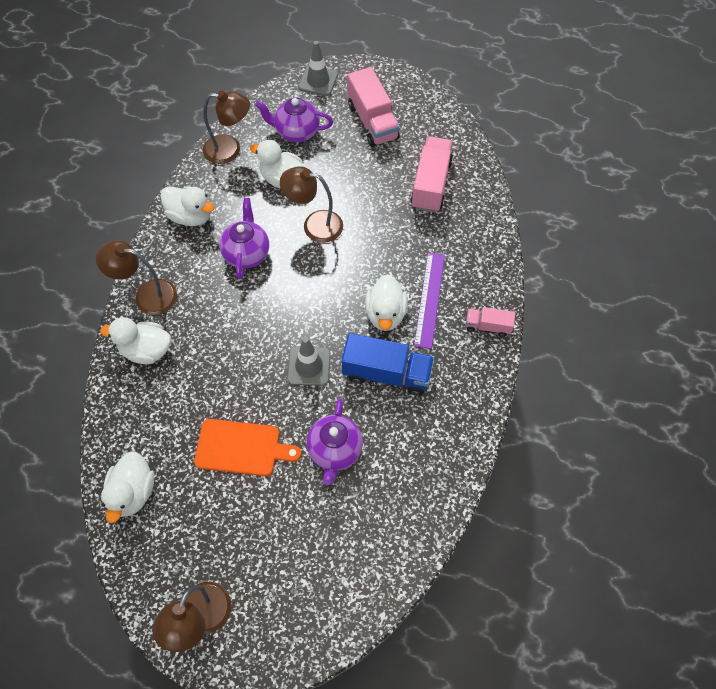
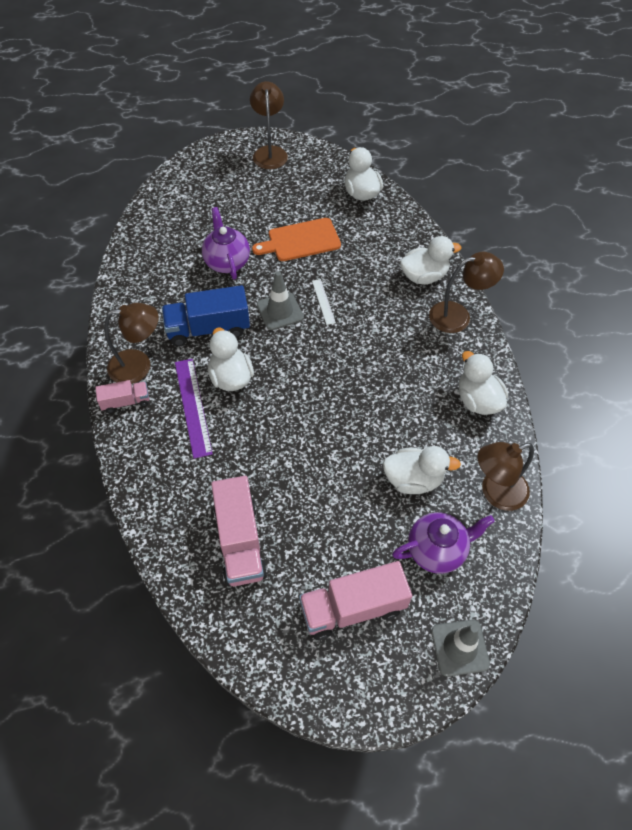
camera: 155 degrees right, 5 degrees down
white duck [160,186,215,226] -> white duck turned 60 degrees clockwise [459,351,508,415]
purple teapot [219,198,269,279] -> none
brown lamp [280,166,343,243] -> brown lamp moved to [104,303,159,384]
pink truck [347,67,400,147] -> pink truck turned 60 degrees counterclockwise [299,561,412,640]
none -> white ruler [312,279,336,325]

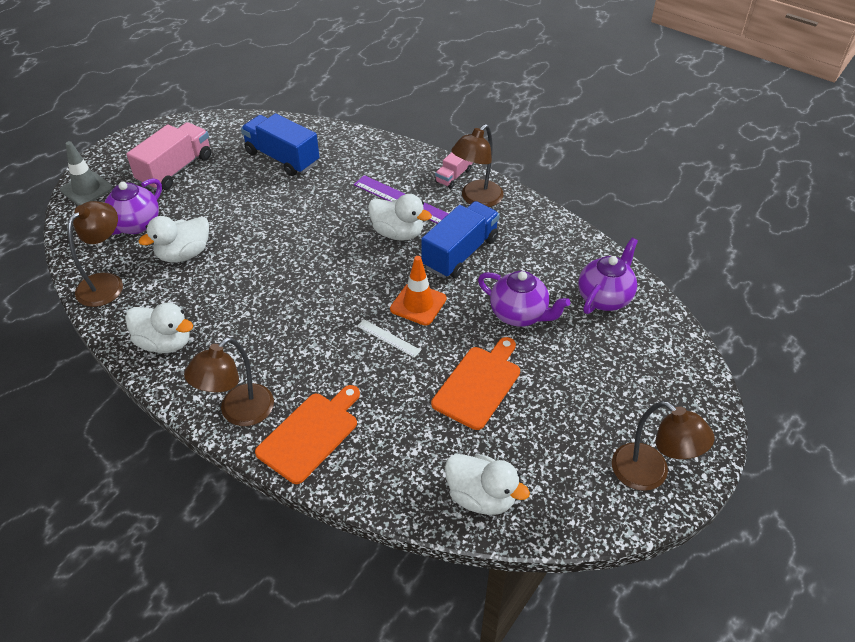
camera: 140 degrees right, 10 degrees down
pink truck [211,476,267,586] -> blue truck [241,113,319,176]
grey traffic cone [257,271,304,330] -> orange traffic cone [390,256,447,326]
white duck [400,236,462,284] -> orange cutting board [255,385,360,484]
none -> purple teapot [578,238,638,314]

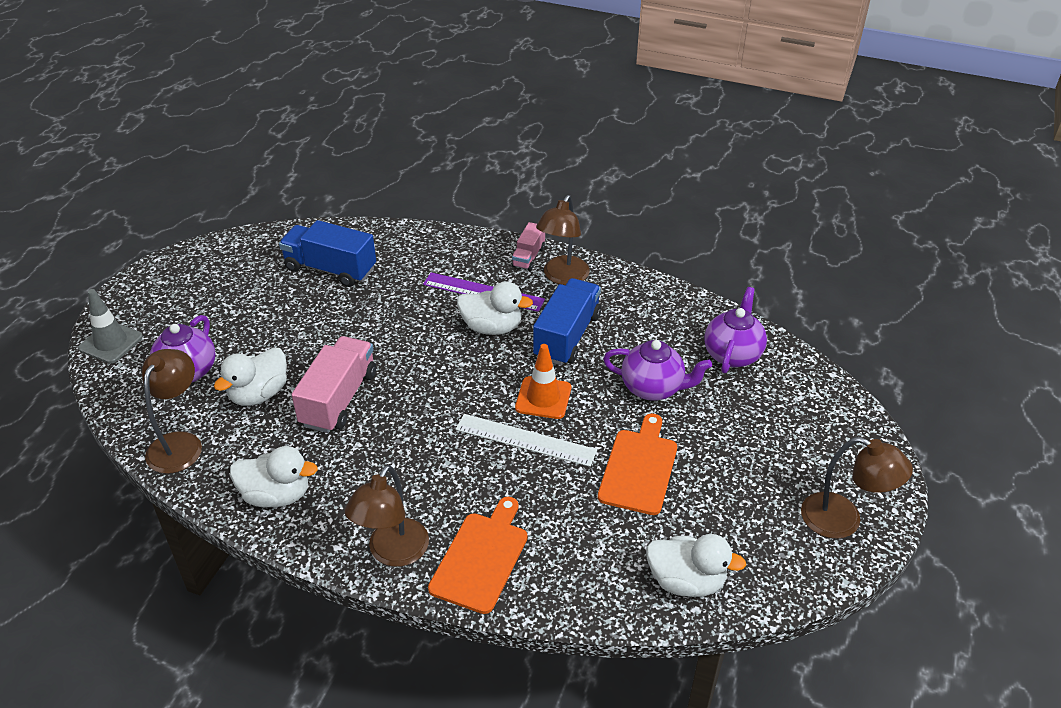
camera: 15 degrees left, 5 degrees down
pink truck [126,122,211,190] -> pink truck moved to [292,336,376,433]
white ruler [357,319,421,358] -> white ruler [455,414,597,467], size x1.80

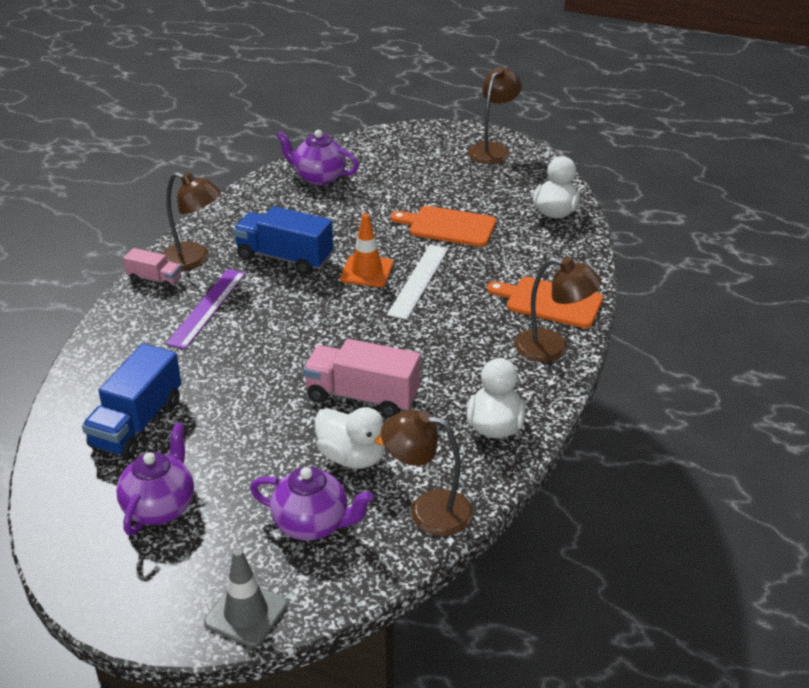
camera: 90 degrees left, 5 degrees down
white duck [457,281,533,335] -> none
purple teapot [603,340,712,401] -> purple teapot moved to [116,423,194,535]

